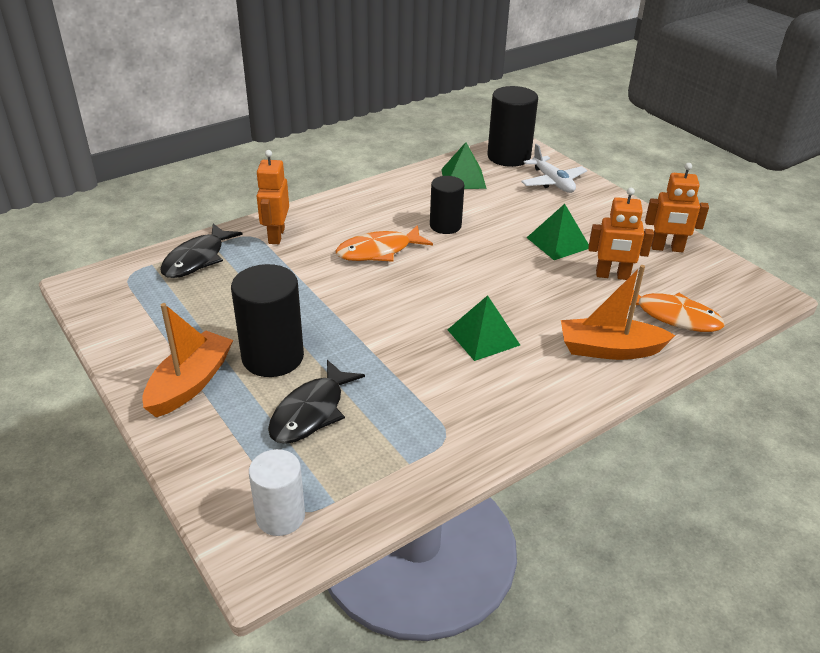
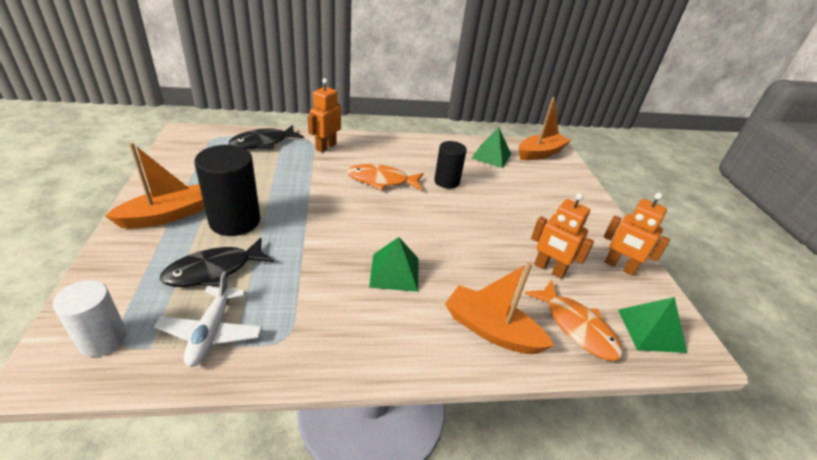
camera: 25 degrees right, 0 degrees up
black cylinder [487,86,538,167] -> orange boat [519,97,571,160]
white plane [521,144,587,193] -> white plane moved to [154,272,263,367]
green pyramid [527,204,589,260] -> green pyramid moved to [618,297,687,353]

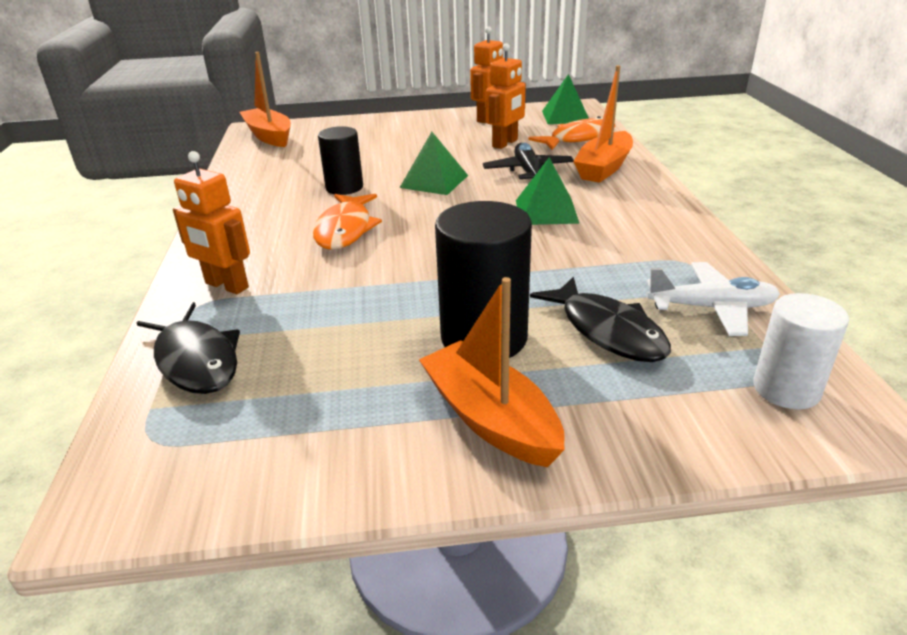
camera: 85 degrees left, 5 degrees down
green pyramid [472,127,511,168] -> green pyramid moved to [400,132,468,195]
none -> black plane [483,142,574,179]

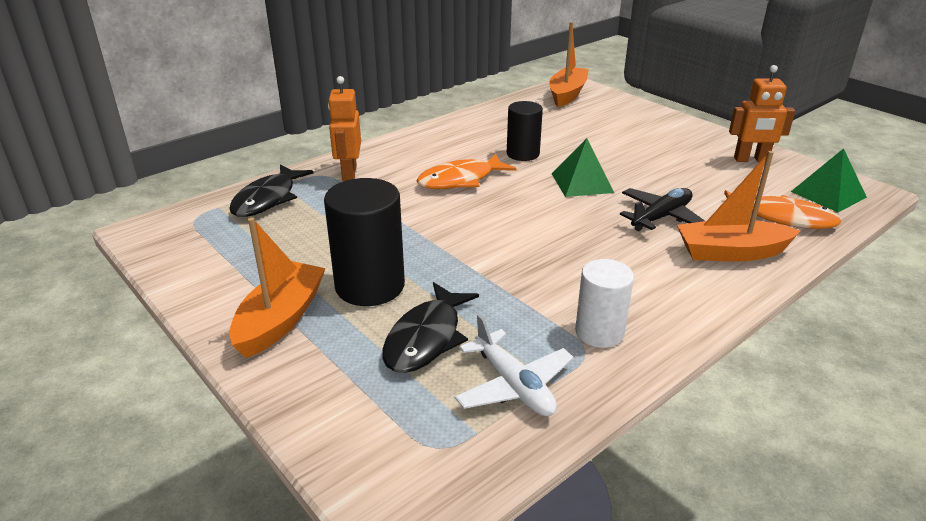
camera: 55 degrees right, 0 degrees up
orange robot [486,43,526,149] -> none
green pyramid [516,157,579,225] -> none
white cylinder [753,293,849,409] -> white cylinder moved to [575,259,634,348]

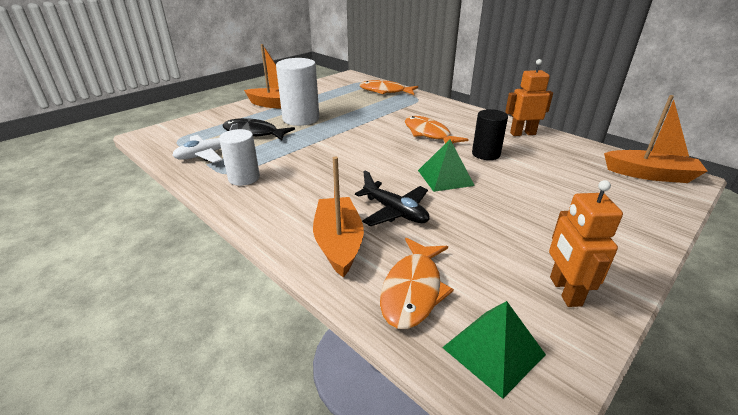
camera: 85 degrees right, 0 degrees up
black fish [229,164,313,217] -> orange fish [359,80,418,95]
black cylinder [324,178,405,306] -> white cylinder [276,58,319,126]
orange robot [328,76,361,181] -> orange robot moved to [505,59,553,136]

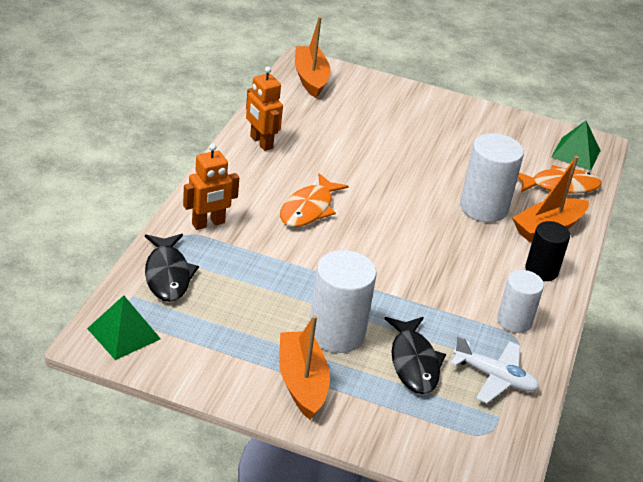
camera: 120 degrees left, 5 degrees up
black plane [355,171,429,226] -> white cylinder [460,133,524,222]
orange fish [359,80,418,95] -> black fish [145,234,199,302]
green pyramid [418,139,475,192] -> green pyramid moved to [87,295,161,360]
black cylinder [472,109,508,160] -> black cylinder moved to [525,221,570,281]
orange robot [549,180,623,307] -> orange robot moved to [183,143,239,230]

